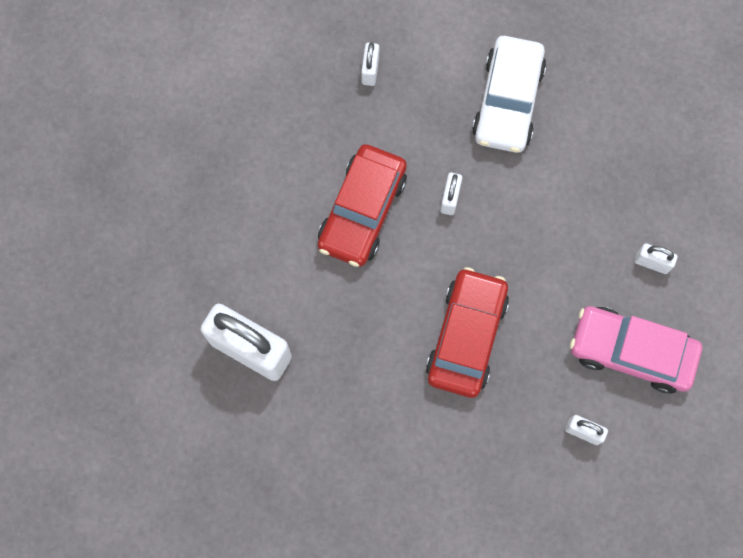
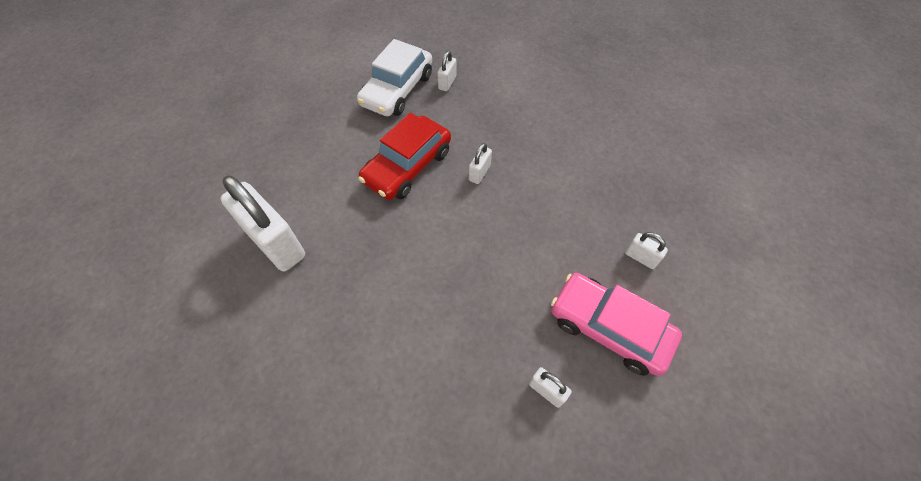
camera: 15 degrees right, 15 degrees down
red car [426,267,509,398] -> none
white car [472,36,546,153] -> white car moved to [357,39,432,116]

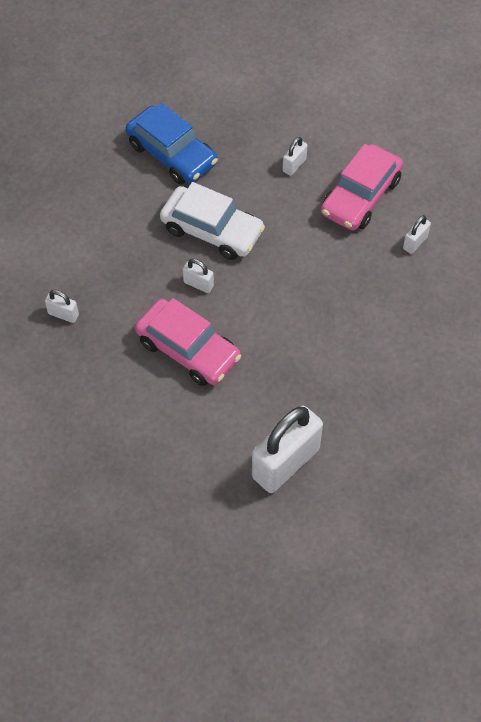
camera: 90 degrees left, 0 degrees up
white car [357,39,432,116] -> white car moved to [160,182,265,260]
red car [358,113,451,200] -> pink car [135,298,241,386]
none -> blue car [126,103,218,185]

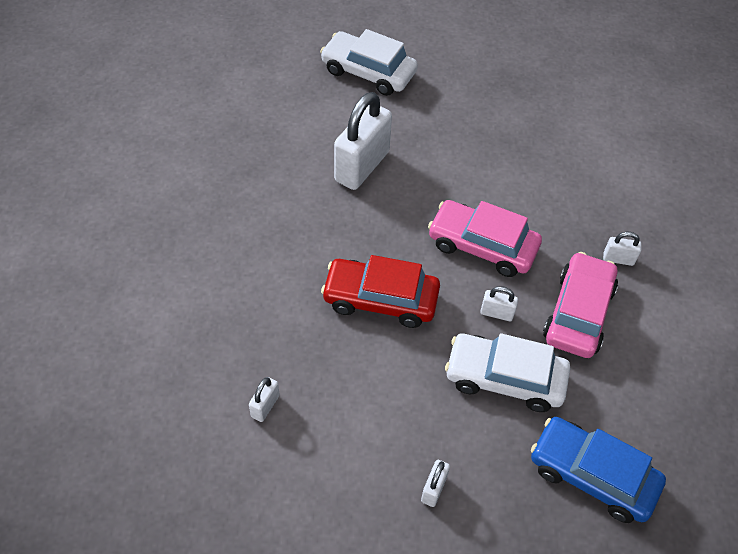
camera: 165 degrees right, 5 degrees down
pink car [321,144,403,230] -> pink car moved to [543,252,618,358]
none -> white car [320,29,418,96]
none -> red car [321,255,440,328]

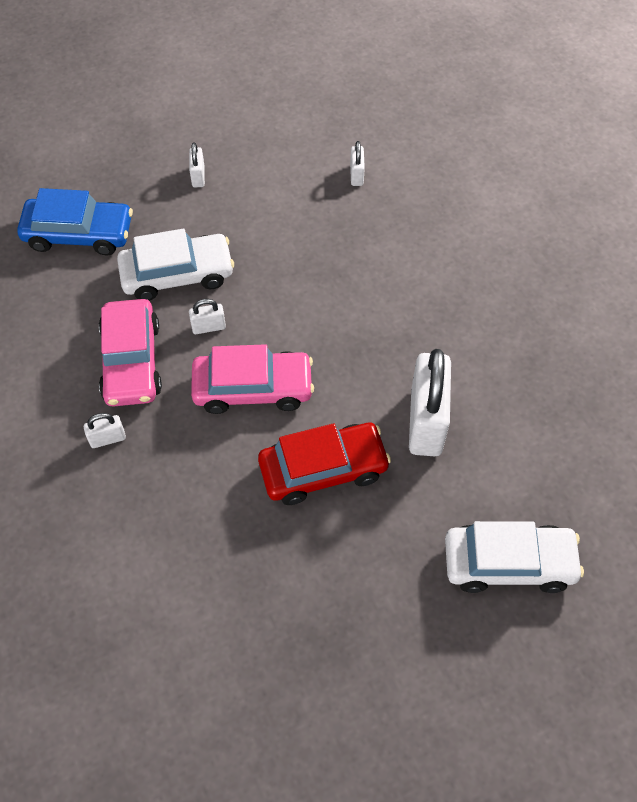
camera: 155 degrees right, 5 degrees up
red car [321,255,440,328] -> red car moved to [258,423,391,505]

